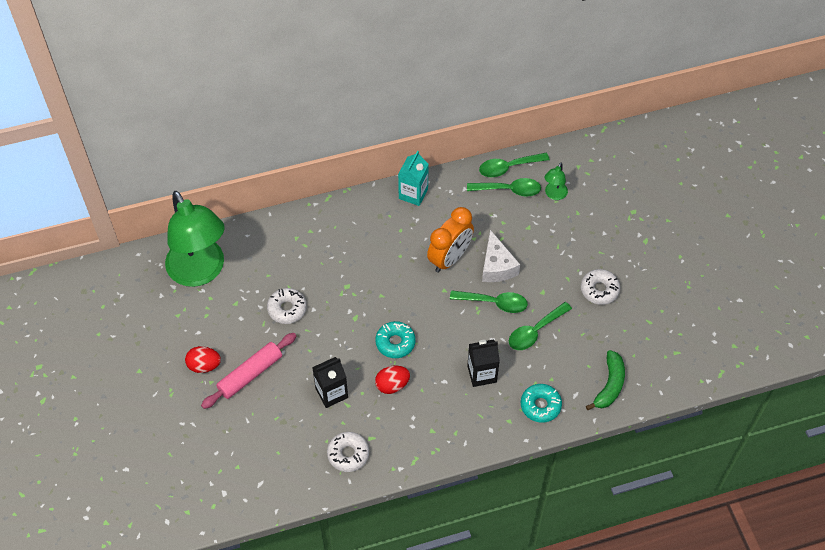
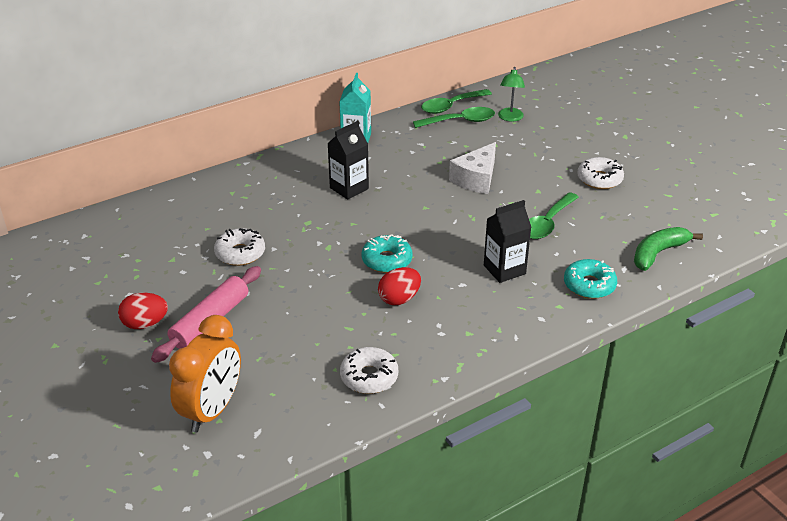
camera: 15 degrees left, 20 degrees down
green lamp [165,191,225,287] -> none
black carton [312,357,348,408] -> black carton moved to [327,121,369,199]
orange clock [427,207,474,273] -> orange clock moved to [169,315,241,433]
green spoon [450,290,528,313] -> none
white cheese [482,230,520,282] -> white cheese turned 60 degrees clockwise [449,142,496,194]
green banana [586,350,625,410] -> green banana turned 135 degrees counterclockwise [634,227,703,271]

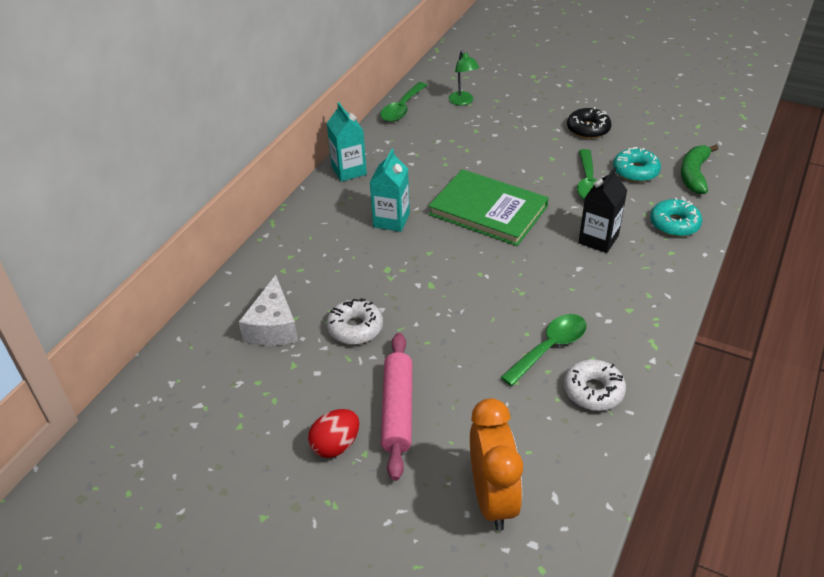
camera: 30 degrees left, 5 degrees up
black carton [327,121,369,199] -> turquoise carton [369,149,410,232]
turquoise donut [361,234,412,273] -> turquoise donut moved to [613,147,661,182]
red egg [378,267,421,305] -> none
green spoon [413,107,495,128] -> green spoon moved to [501,314,587,386]
white cheese [449,142,496,194] -> white cheese moved to [239,275,298,346]
white donut [577,157,624,189] -> black donut [567,107,612,139]
none -> green book [429,169,549,246]

